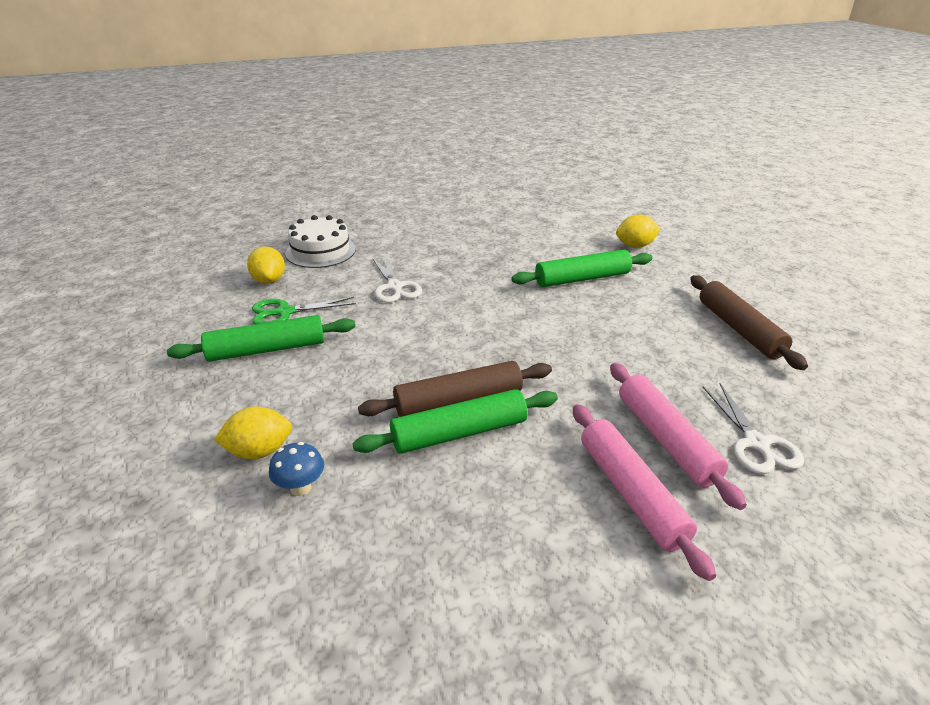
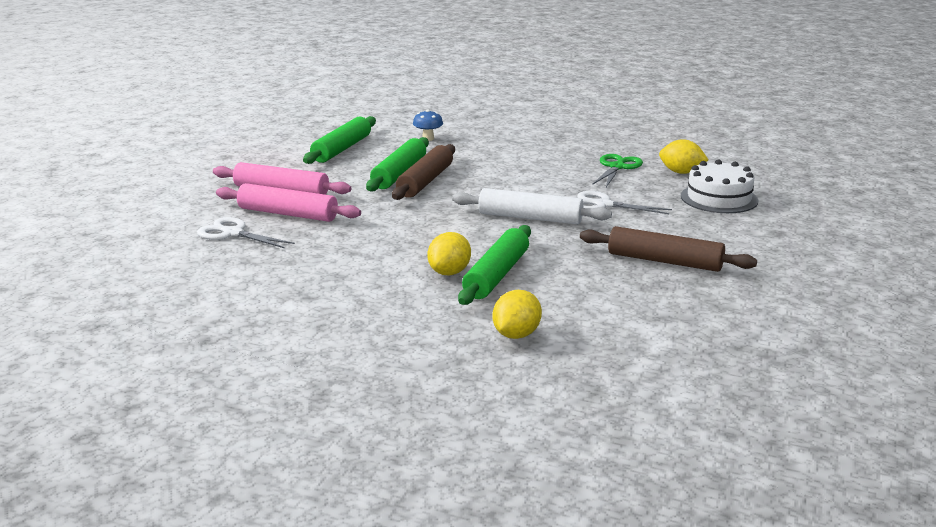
camera: 130 degrees right, 10 degrees down
green rolling pin [167,315,355,362] -> green rolling pin moved to [303,116,376,164]
yellow lemon [214,406,292,459] -> yellow lemon moved to [427,232,471,275]
brown rolling pin [690,275,808,370] -> brown rolling pin moved to [580,226,757,272]
none -> white rolling pin [452,188,612,224]

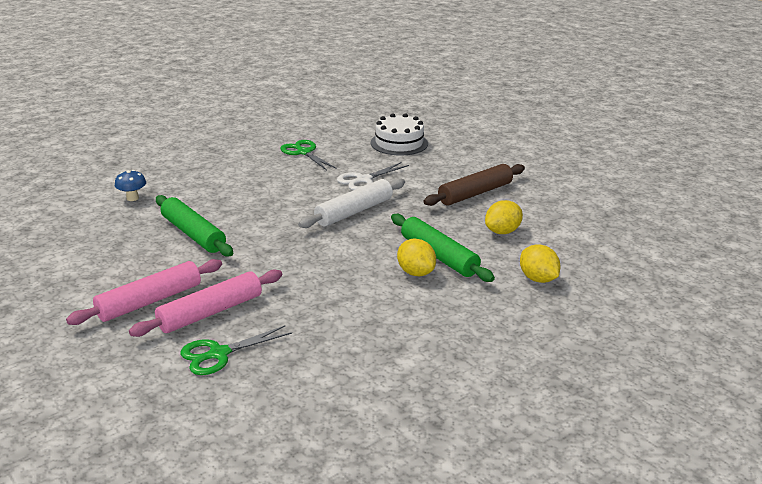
camera: 60 degrees left, 5 degrees up
white scissors [197,217,295,248] -> green scissors [180,325,292,375]
green rolling pin [303,116,376,164] -> none
brown rolling pin [392,144,455,200] -> none
yellow lemon [659,139,708,174] -> yellow lemon moved to [485,200,523,234]

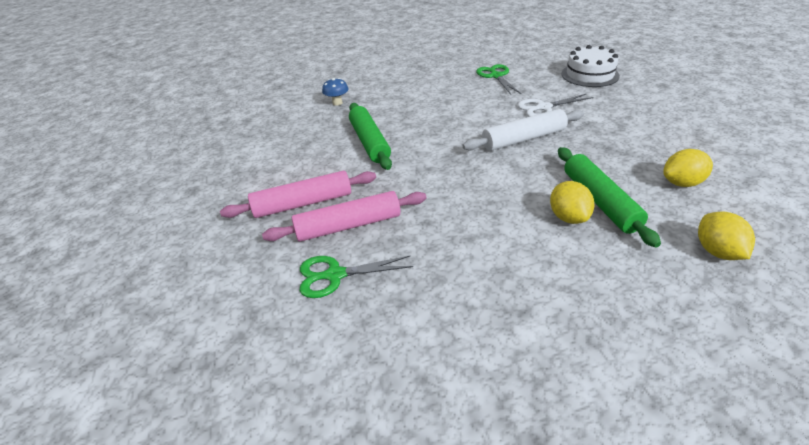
camera: 25 degrees right, 10 degrees up
brown rolling pin [424,164,525,206] -> none

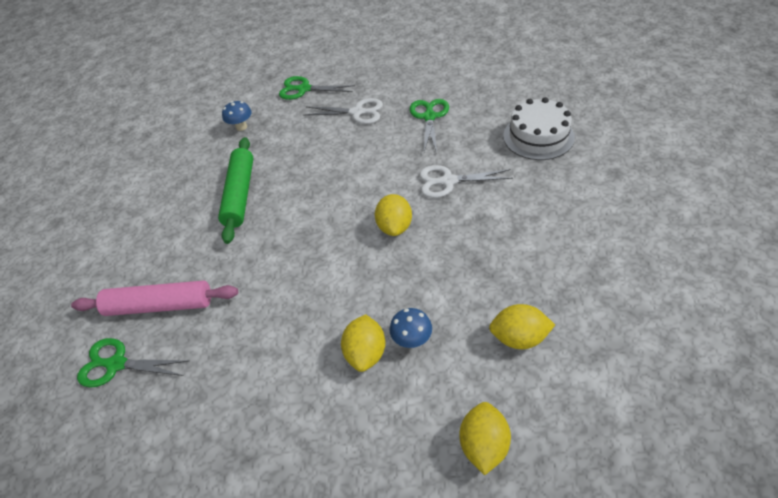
camera: 20 degrees right, 10 degrees up
pink rolling pin [220,171,376,218] -> none
white rolling pin [463,109,584,151] -> yellow lemon [375,194,412,236]
green rolling pin [558,147,661,247] -> blue mushroom [390,308,432,348]
none -> green scissors [279,76,355,100]
none -> white scissors [303,98,383,124]

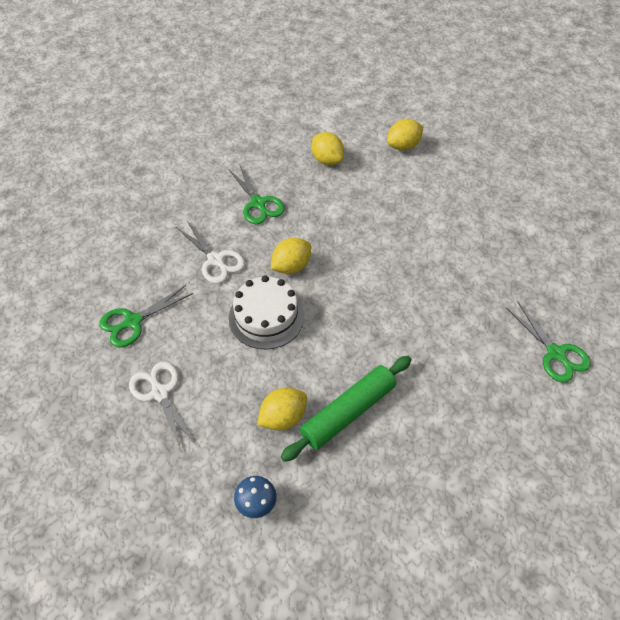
camera: 135 degrees left, 5 degrees up
pink rolling pin [71,280,238,316] -> none
green scissors [279,76,355,100] -> green scissors moved to [228,164,285,224]
yellow lemon [341,314,385,372] -> yellow lemon moved to [257,388,307,431]
blue mushroom [390,308,432,348] -> none
white cake [503,97,575,160] -> white cake moved to [229,275,304,349]

